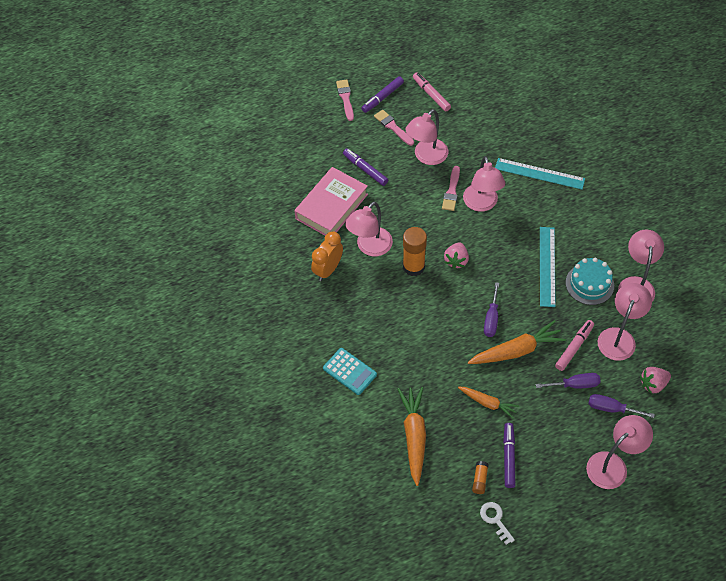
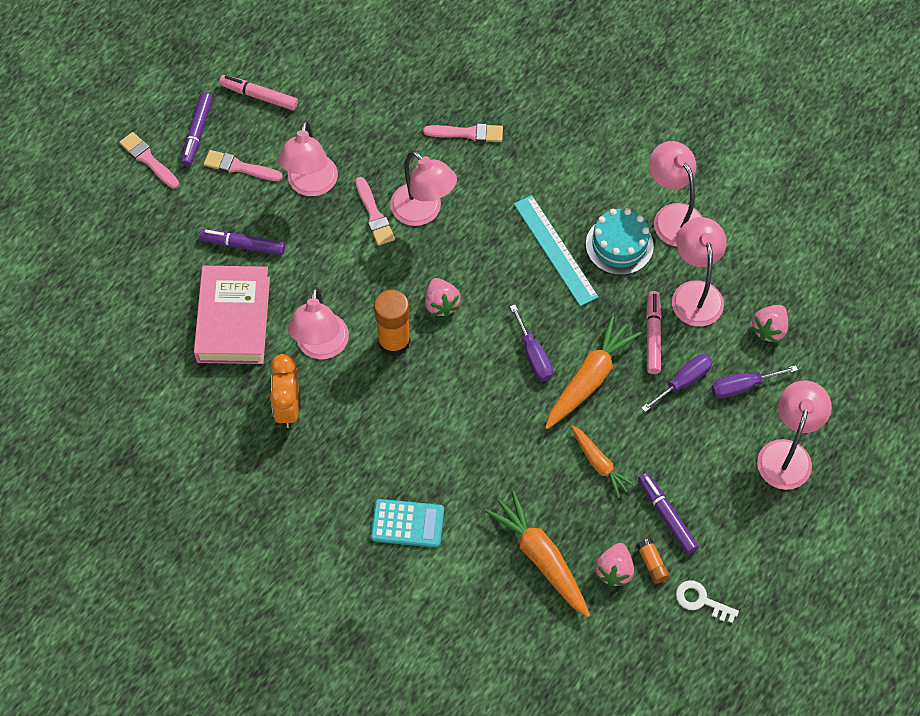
camera: 35 degrees left, 5 degrees up
orange carrot [458,387,519,419] -> orange carrot turned 60 degrees clockwise [571,425,636,498]
turquoise ruler [495,158,585,190] -> pink brush [423,123,503,142]
none -> pink strawberry [595,543,634,586]

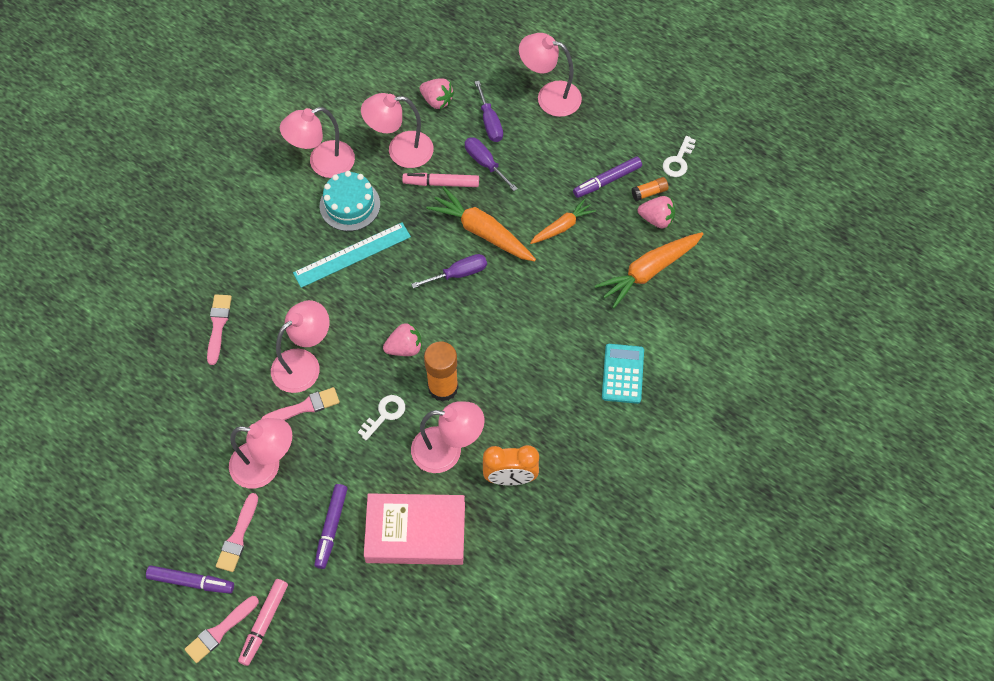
camera: 90 degrees left, 0 degrees up
pink marker [219,75,298,110] -> pink marker moved to [238,579,288,666]
none -> white key [358,395,405,440]

